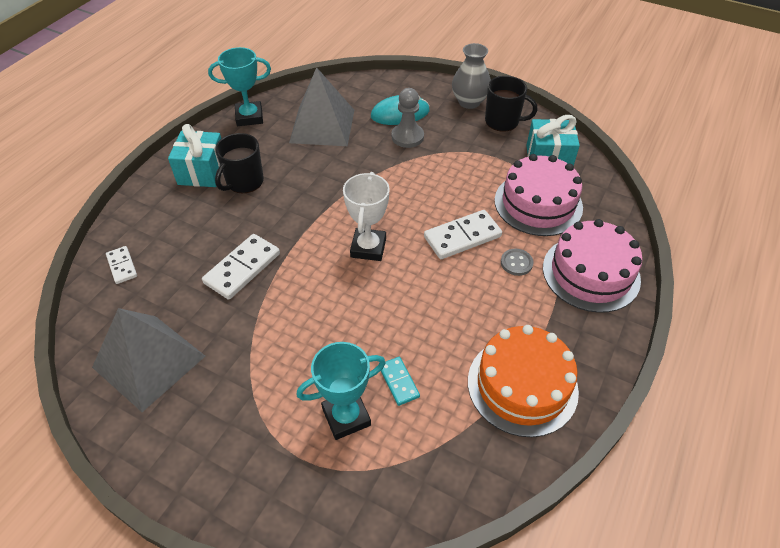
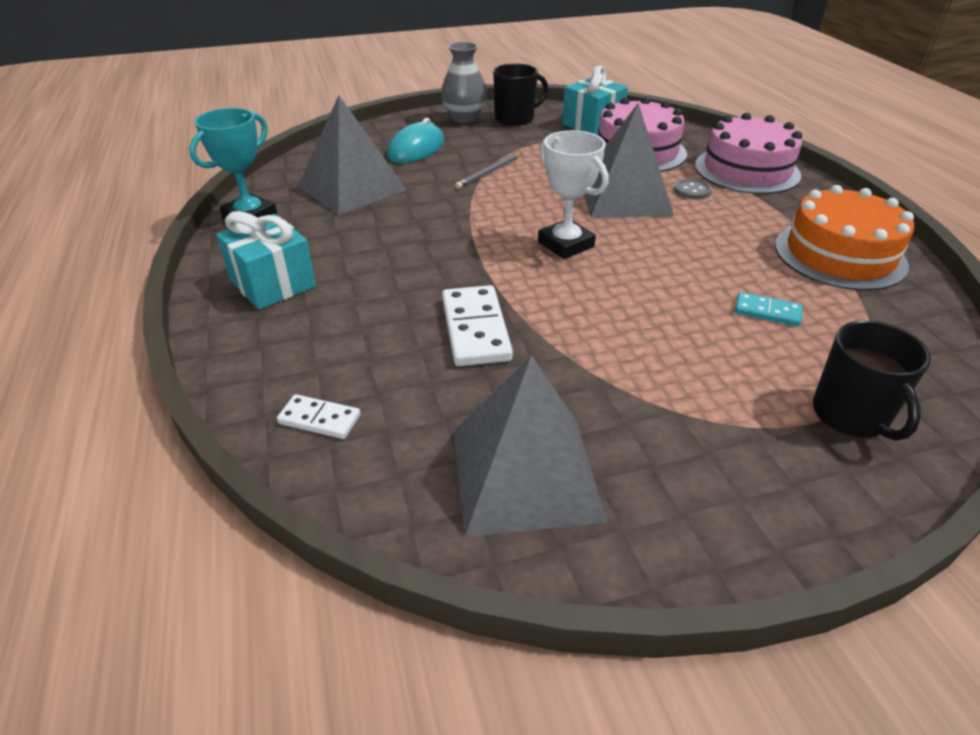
camera: 45 degrees left, 10 degrees down
black mug [215,133,264,193] -> black mug moved to [813,320,931,441]
turquoise trophy [296,342,386,440] -> none
grey pawn [392,88,424,148] -> none
white domino [424,210,502,259] -> grey pyramid [584,103,674,218]
none -> grey pencil [455,153,522,189]

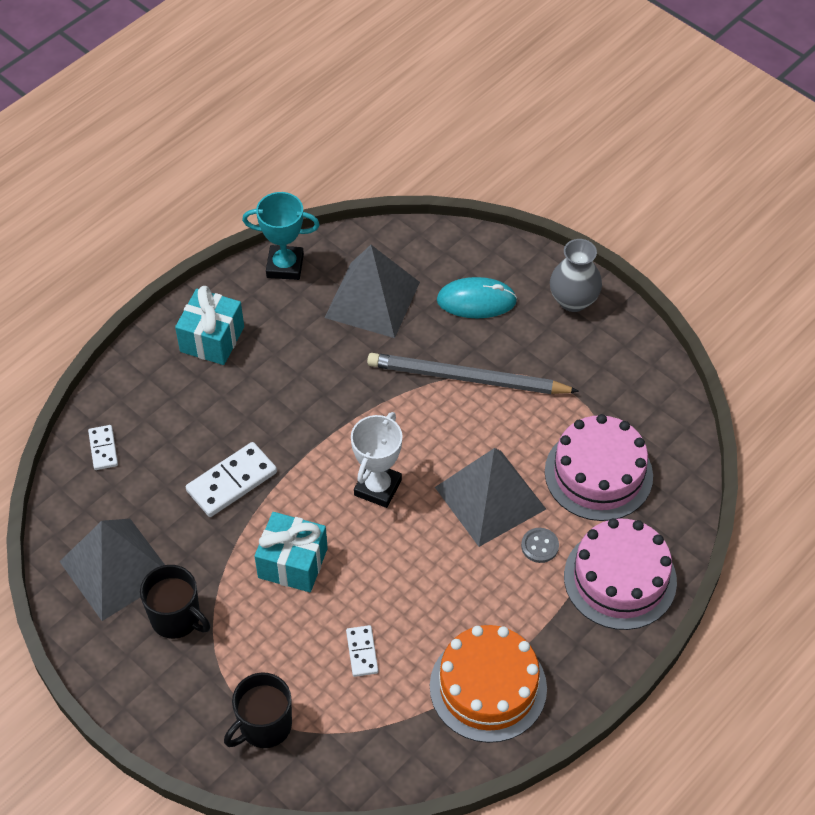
camera: 60 degrees right, 15 degrees up
grey pencil [455,153,522,189] -> grey pencil [367,353,579,394], size x2.10
black mug [493,63,548,126] -> black mug moved to [140,565,210,639]
turquoise gift [562,66,628,135] -> turquoise gift moved to [255,512,328,592]
turquoise domino [735,292,803,326] -> white domino [346,625,378,677]

